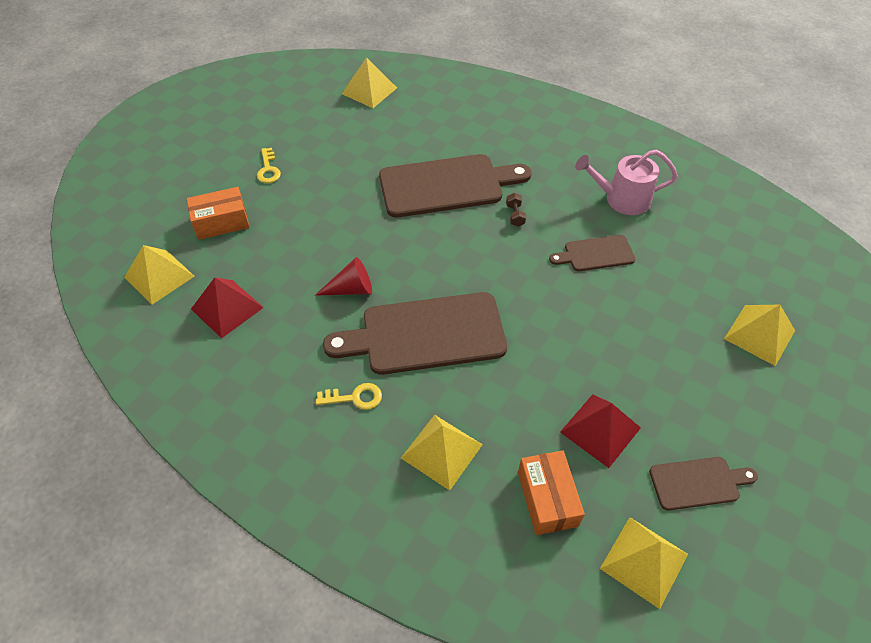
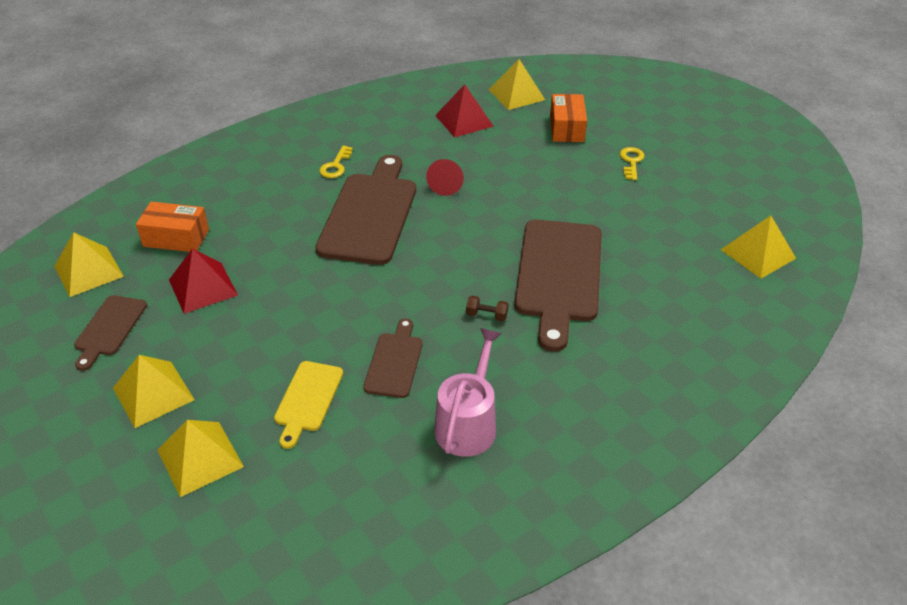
camera: 110 degrees right, 10 degrees down
yellow key [257,148,281,183] -> yellow key turned 90 degrees clockwise [620,147,645,180]
yellow pyramid [401,415,483,491] -> yellow pyramid moved to [113,355,195,428]
none -> yellow cutting board [274,361,343,449]

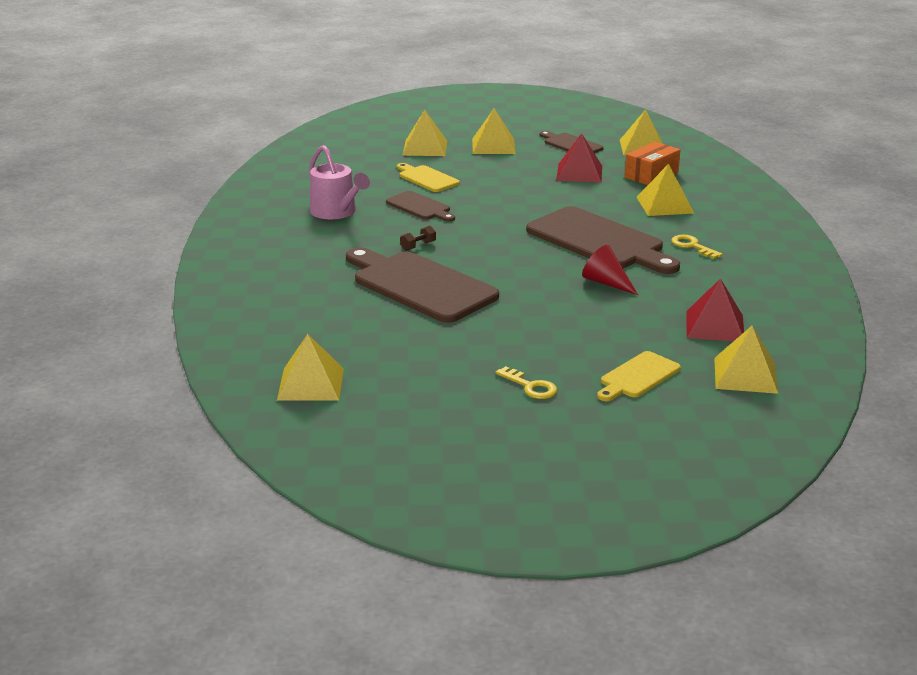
camera: 125 degrees right, 15 degrees down
orange box [550,94,587,142] -> yellow cutting board [597,351,681,401]
none -> yellow pyramid [636,164,694,216]

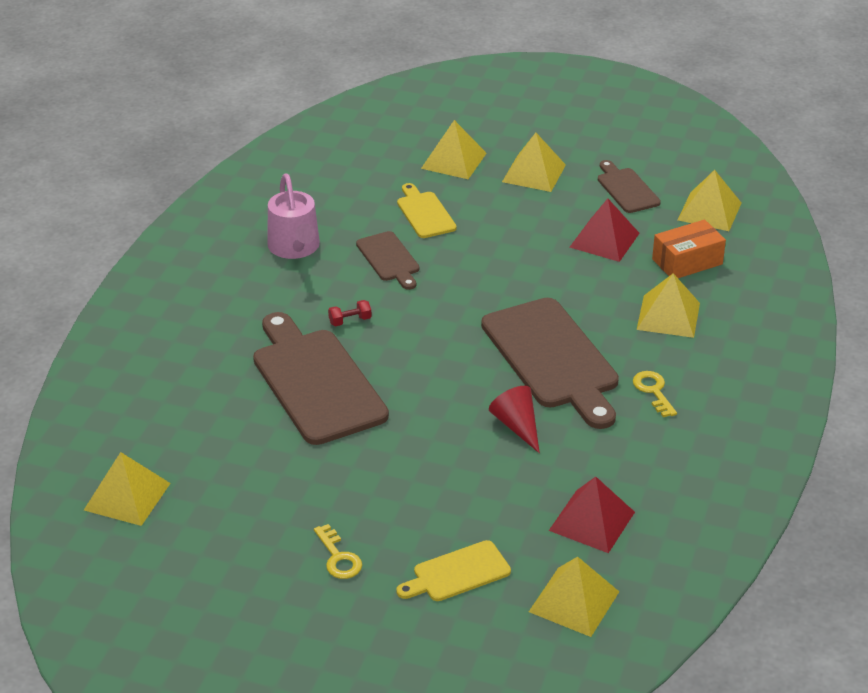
camera: 20 degrees right, 10 degrees up
brown dumbbell [400,225,436,251] -> red dumbbell [328,300,372,326]

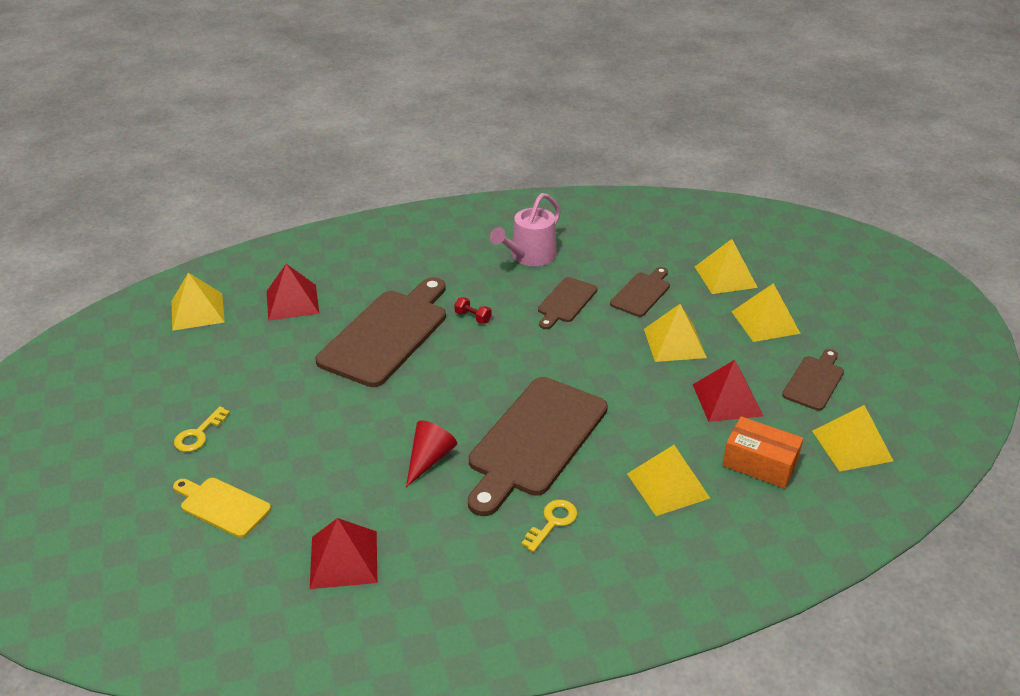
camera: 55 degrees right, 0 degrees up
yellow cutting board [397,183,457,238] -> brown cutting board [610,267,670,317]
yellow pyramid [529,557,619,637] -> yellow pyramid moved to [644,304,707,362]
none -> red pyramid [267,264,319,321]

